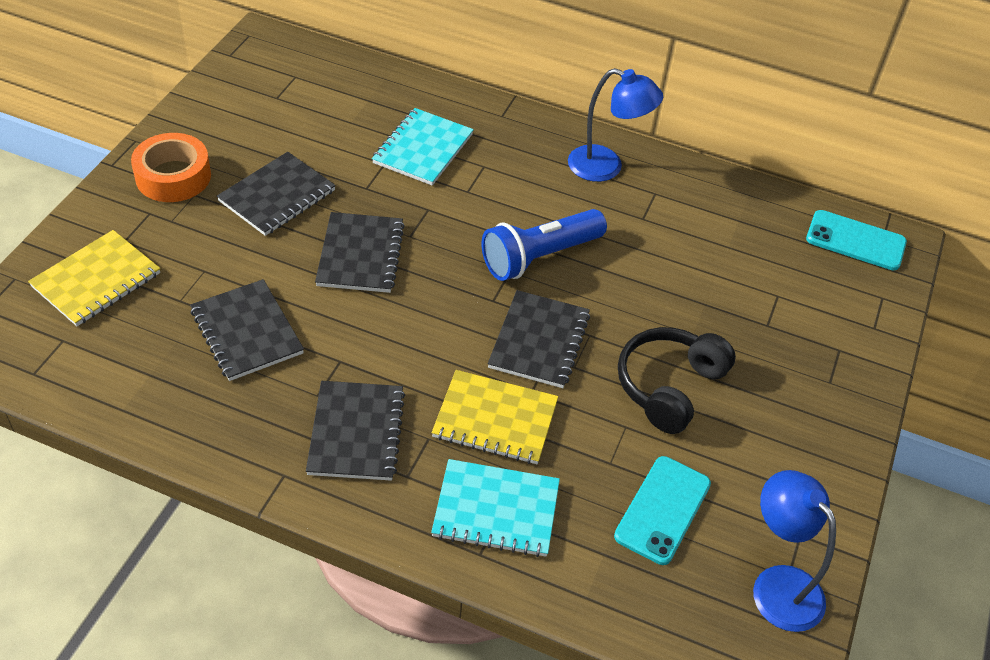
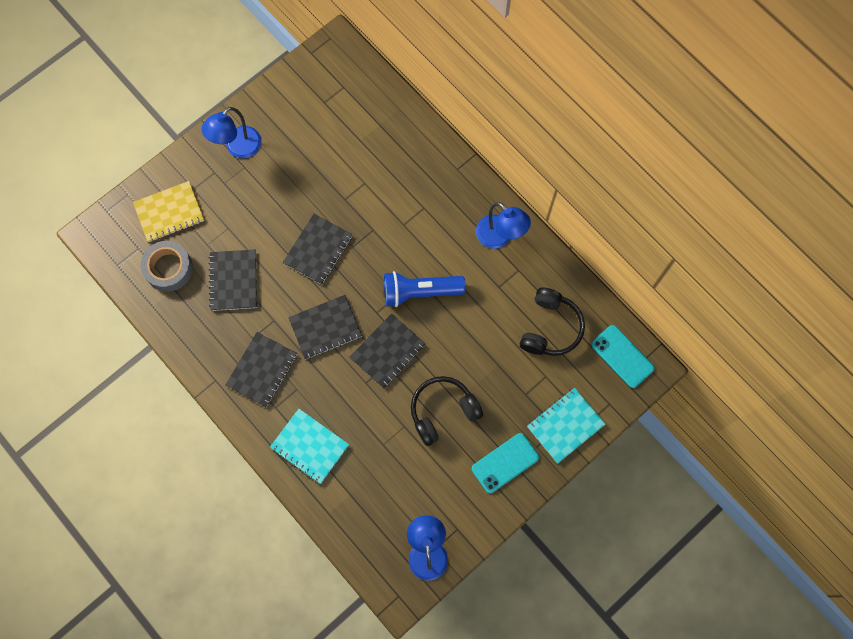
camera: 30 degrees right, 25 degrees up
orange tape [131,133,211,202] -> blue lamp [202,107,262,158]
black notebook [217,152,336,236] -> black notebook moved to [288,295,362,359]
turquoise notebook [372,108,474,186] -> turquoise notebook moved to [527,388,606,463]
yellow notebook [432,370,558,464] -> none
turquoise phone [614,456,711,565] -> turquoise phone moved to [472,433,539,493]
none -> grey tape [141,241,193,292]
none -> black headphones [520,287,585,356]

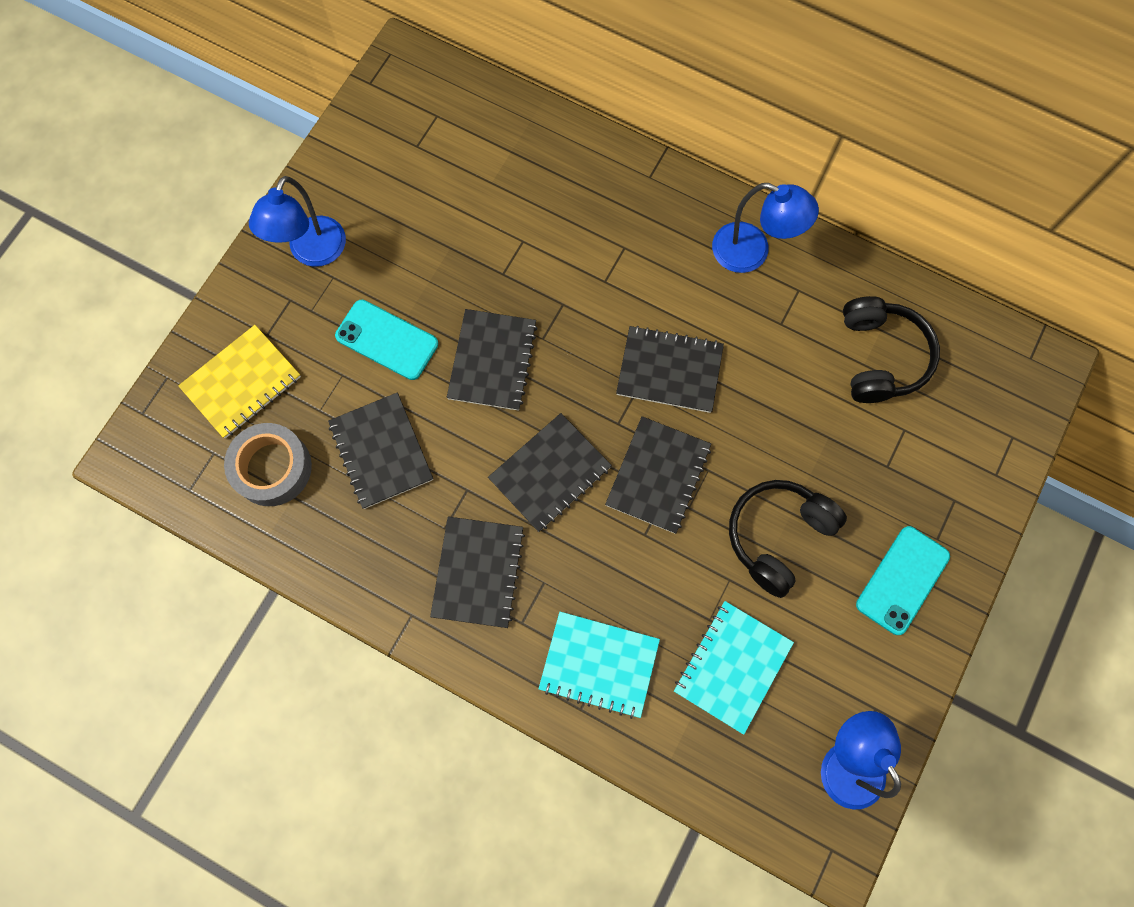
camera: 20 degrees left, 0 degrees up
blue flashlight [384,271,466,307] -> black notebook [616,326,724,413]
turquoise notebook [527,388,606,463] -> turquoise notebook moved to [674,601,794,735]
turquoise phone [591,325,654,388] -> turquoise phone moved to [335,300,438,380]

